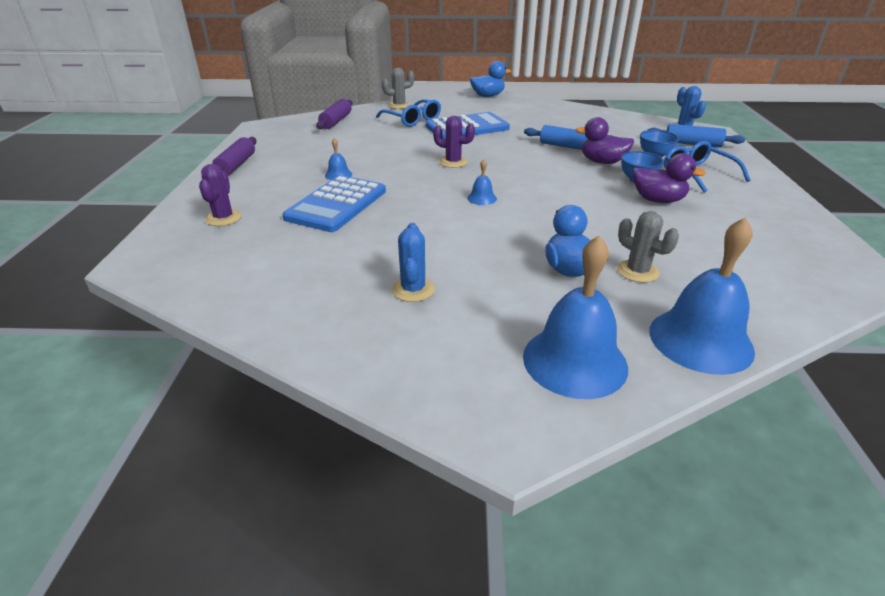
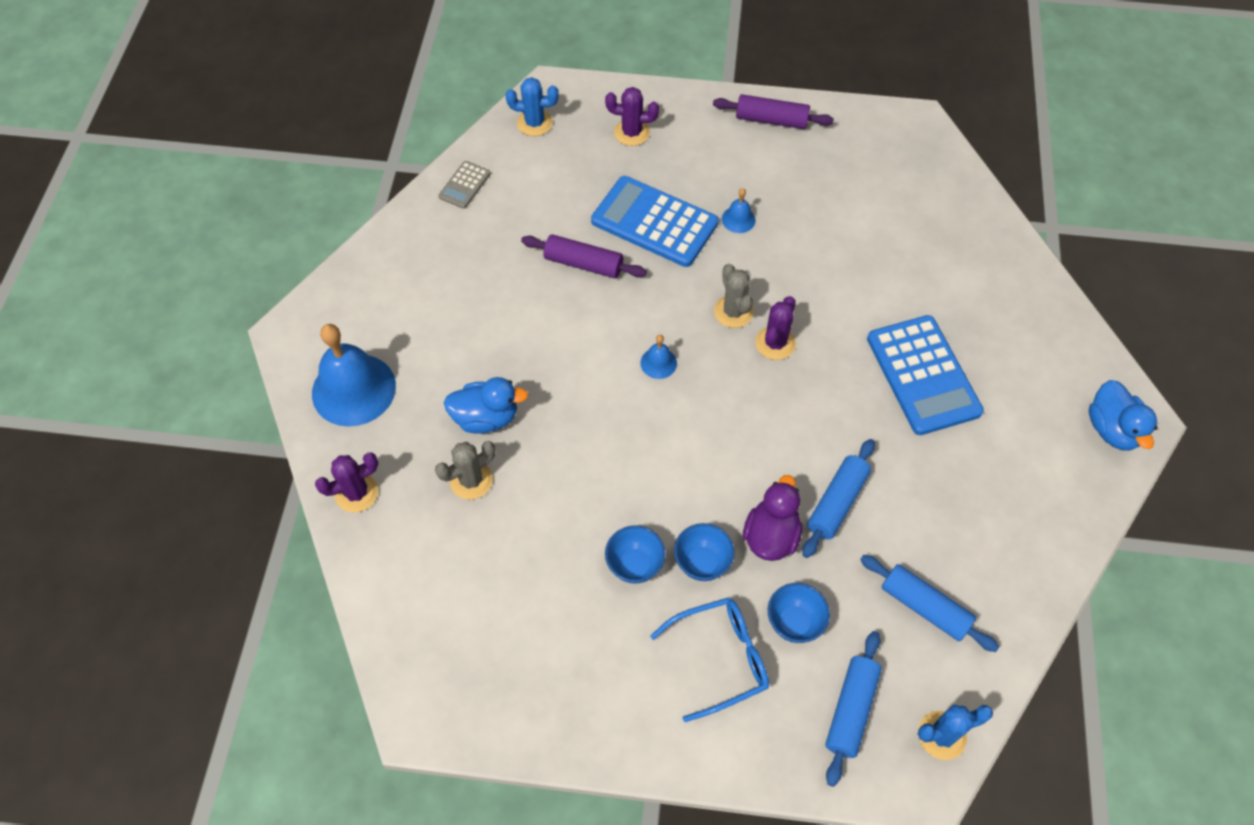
camera: 95 degrees right, 25 degrees up
purple rolling pin [316,99,353,129] -> purple rolling pin moved to [521,234,647,278]
blue glasses [376,99,441,127] -> none
grey cactus [382,68,414,109] -> grey cactus moved to [714,264,754,328]
blue cactus [392,223,435,302] -> blue cactus moved to [505,77,559,136]
purple duck [633,153,706,203] -> blue bowl [605,525,666,584]
blue bell [650,218,755,375] -> purple cactus [315,452,378,512]
none -> grey calculator [438,161,491,209]
none -> blue rolling pin [860,555,999,652]

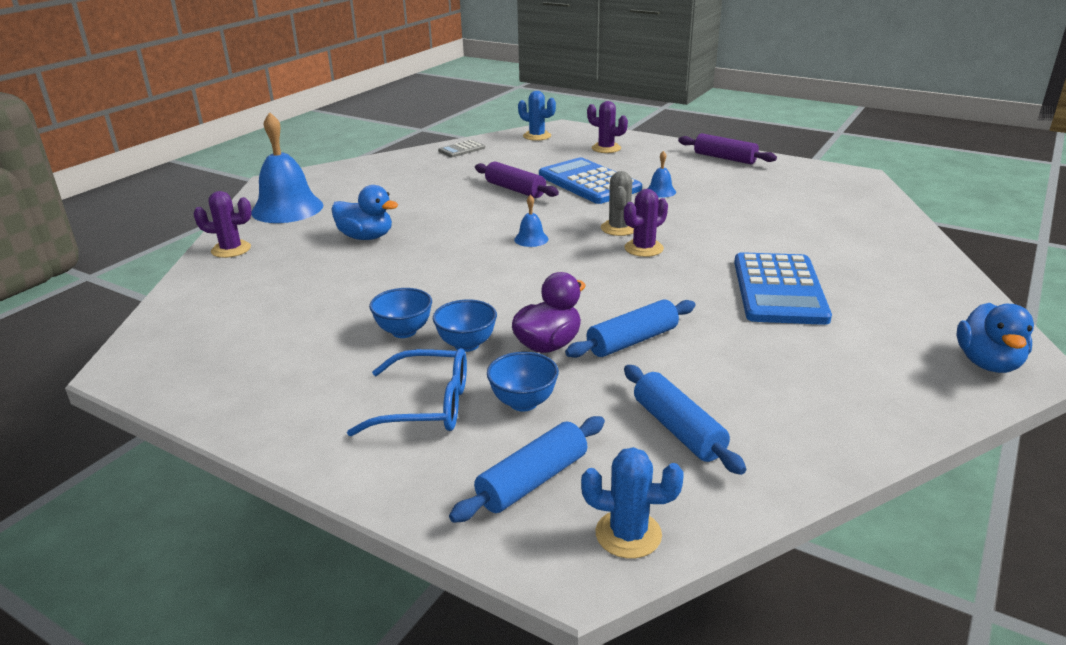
camera: 25 degrees right, 30 degrees down
grey cactus [435,441,495,500] -> none

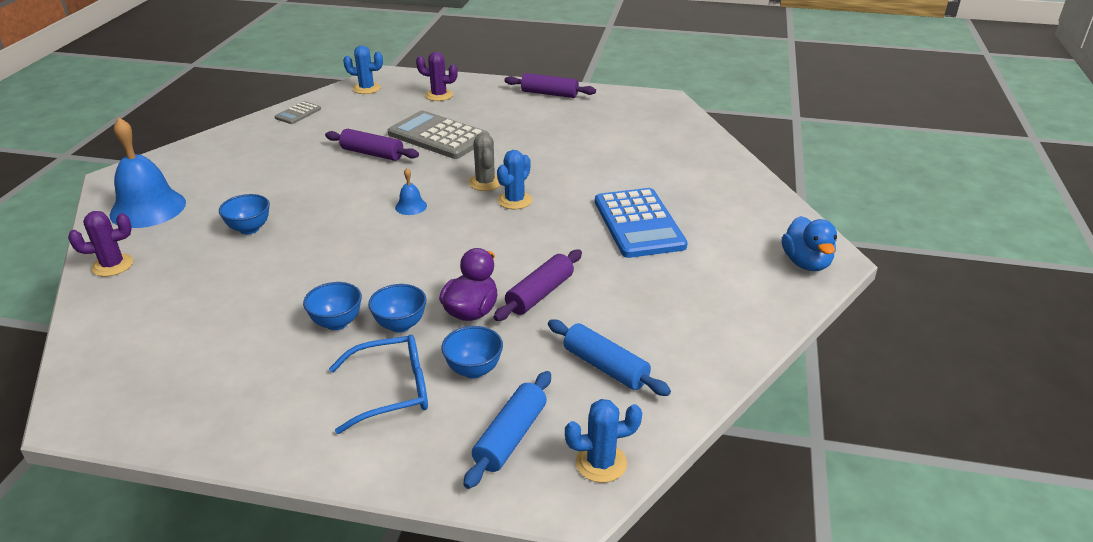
camera: 20 degrees left, 5 degrees up
blue duck [331,185,398,240] -> blue bowl [219,194,270,234]
blue calculator [539,157,642,204] -> grey calculator [388,111,490,159]
blue rolling pin [565,299,695,358] -> purple rolling pin [494,250,582,321]
purple cactus [624,189,668,257] -> blue cactus [497,150,532,209]
blue bell [647,151,676,198] -> none

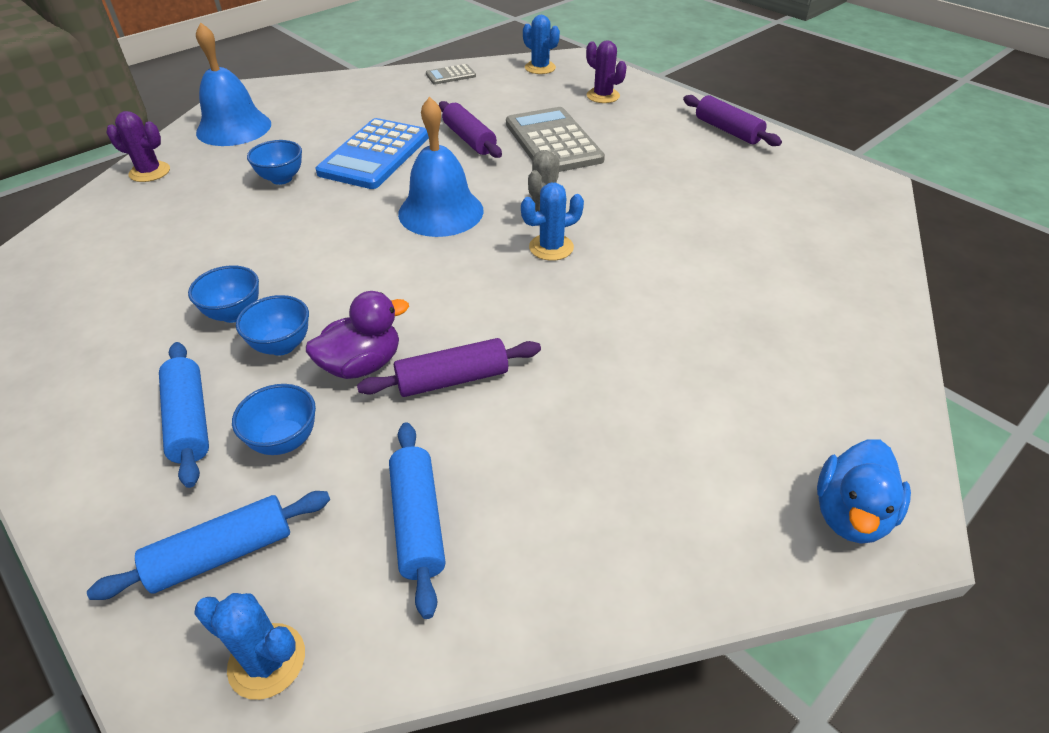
camera: 35 degrees right, 10 degrees up
blue glasses [329,335,428,434] -> blue rolling pin [159,342,209,488]
blue bell [395,168,427,215] -> blue bell [398,96,484,237], size x2.25
blue calculator [595,188,688,258] -> blue calculator moved to [316,118,429,189]

